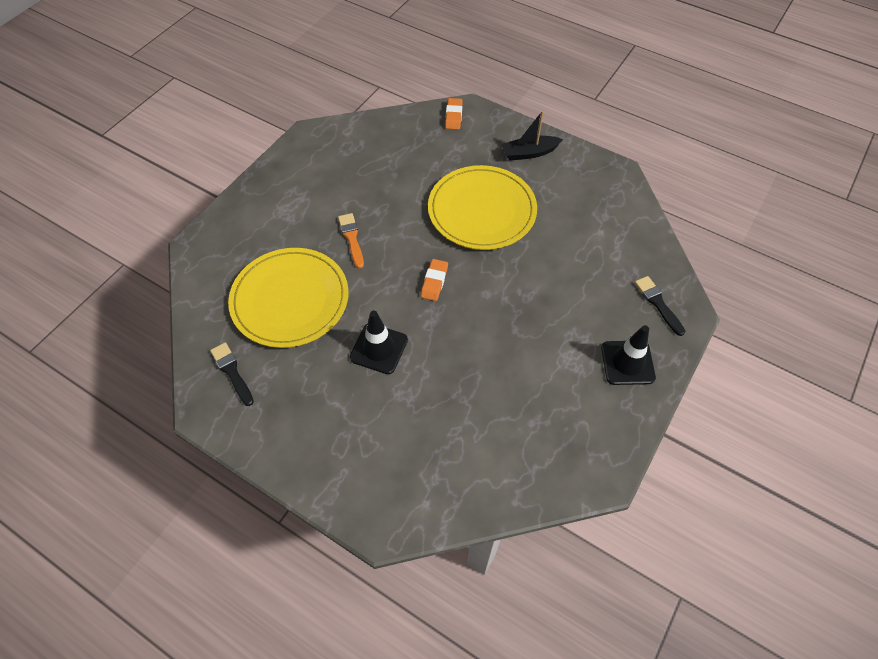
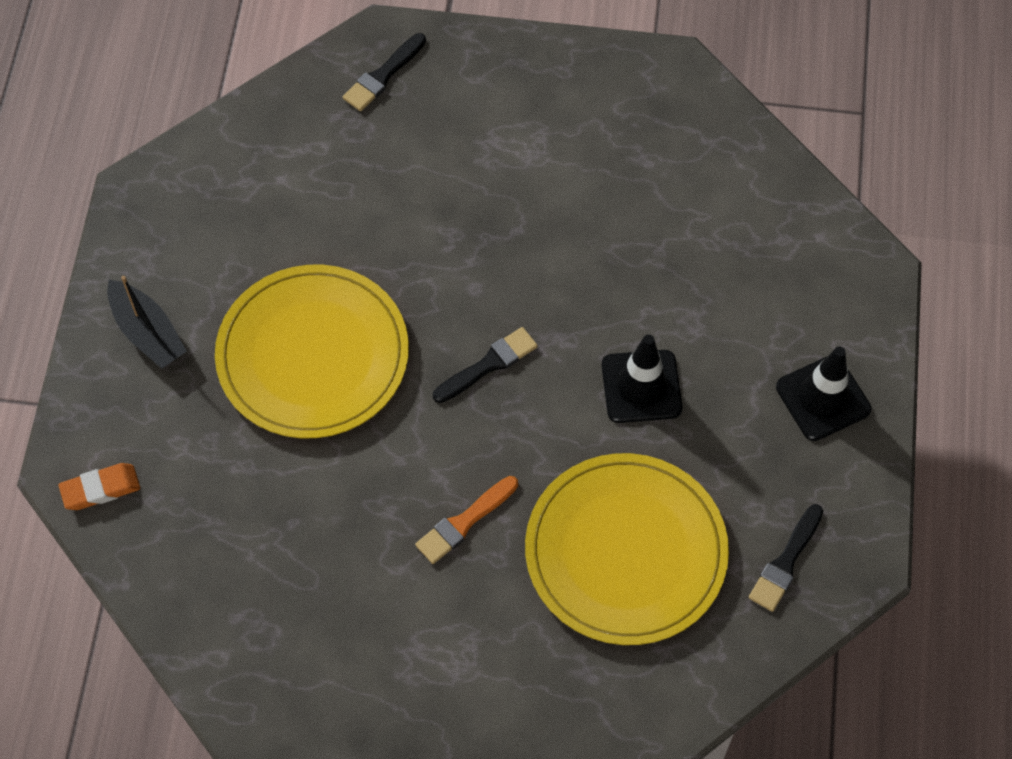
camera: 115 degrees left, 5 degrees up
orange eraser [421,259,448,301] -> black brush [433,327,538,403]
black traffic cone [601,325,656,385] -> black traffic cone moved to [776,346,871,441]

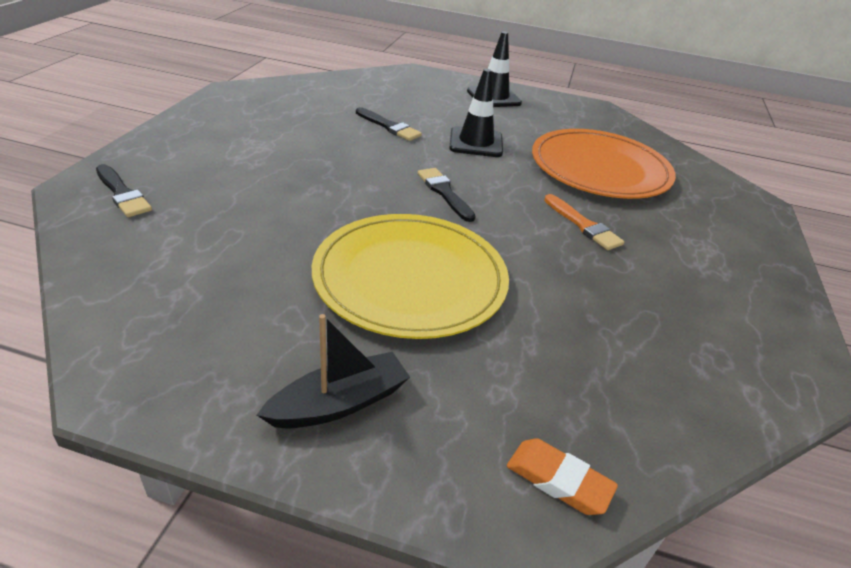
camera: 85 degrees left, 25 degrees down
orange eraser [58,463,140,510] -> orange eraser turned 45 degrees counterclockwise [507,438,618,515]
yellow plate [525,453,729,645] -> orange plate [532,129,676,199]
black brush [749,504,823,612] -> black brush moved to [356,107,422,141]

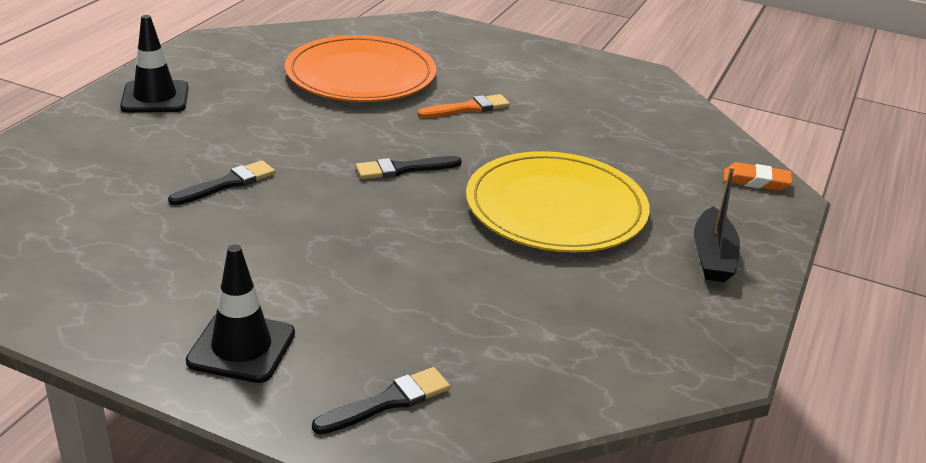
camera: 80 degrees left, 5 degrees down
black boat [257,314,410,429] -> black boat turned 150 degrees counterclockwise [694,167,740,282]
black traffic cone [449,69,503,157] -> black traffic cone moved to [186,244,295,383]
orange eraser [507,438,618,515] -> orange eraser turned 60 degrees clockwise [724,162,792,191]

